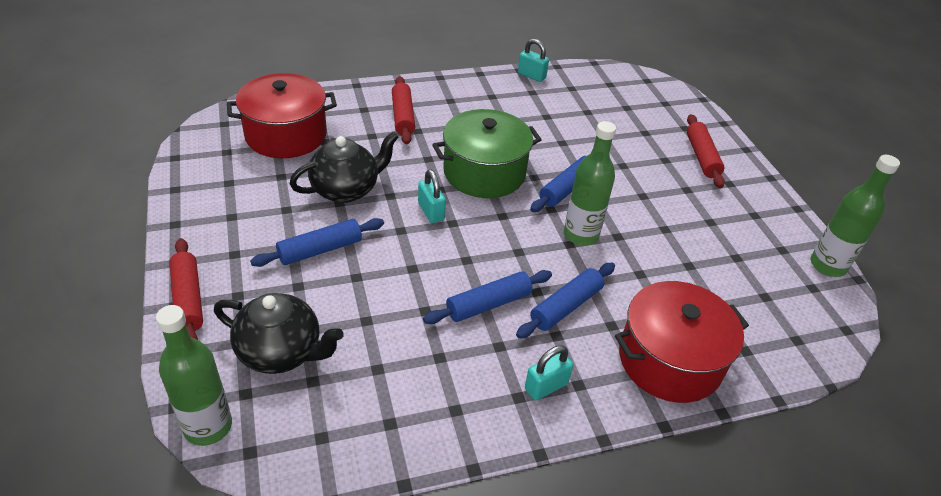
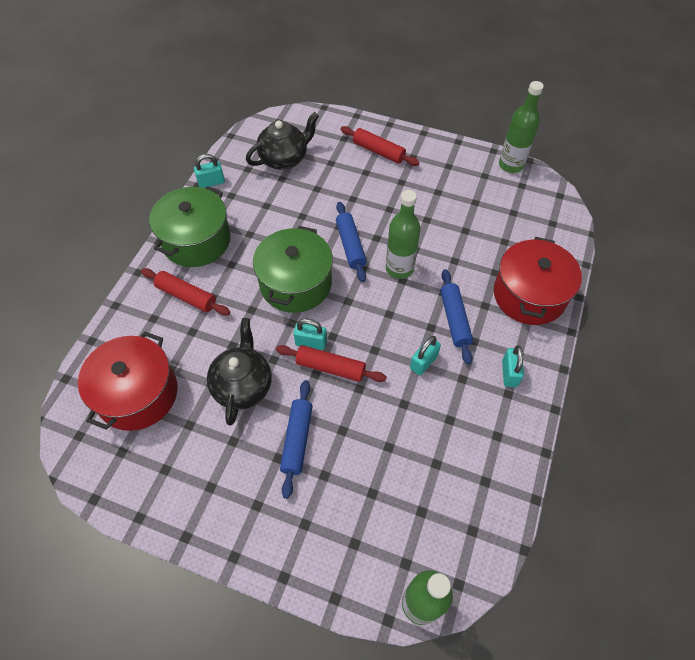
camera: 50 degrees left, 15 degrees up
red rolling pin [169,238,203,340] -> red rolling pin moved to [276,345,387,382]
black teapot [214,293,344,374] -> black teapot moved to [246,112,319,170]
blue rolling pin [423,270,552,324] -> turquoise padlock [410,336,441,375]
none -> green pot [149,186,231,267]

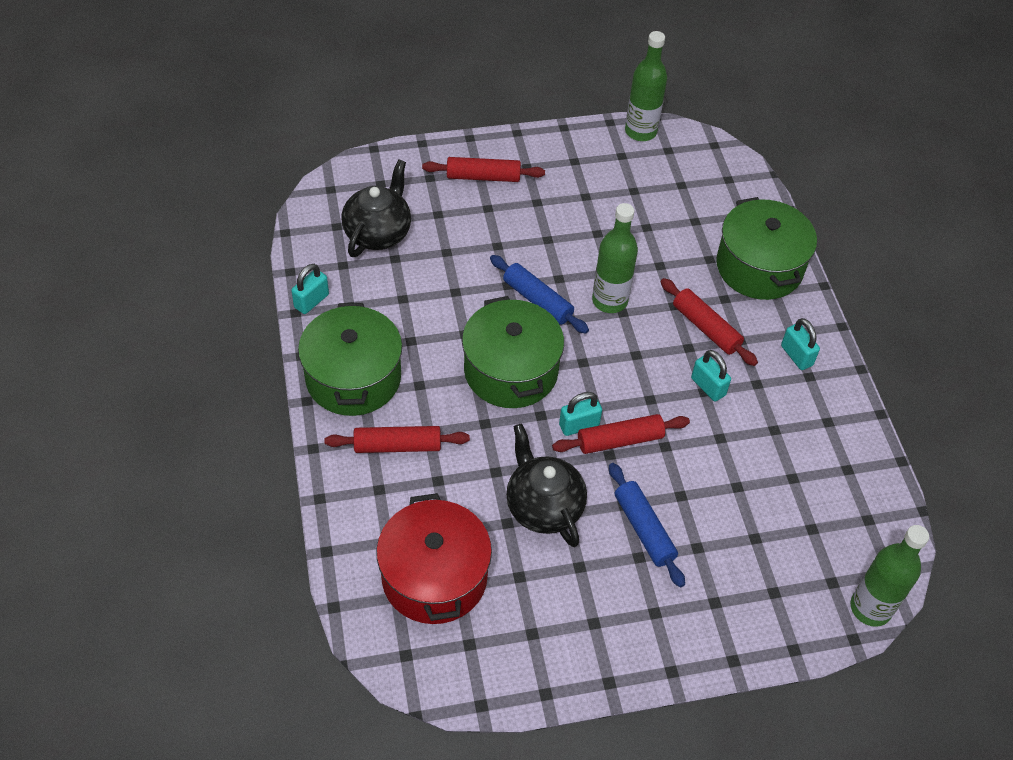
camera: 35 degrees left, 5 degrees down
turquoise padlock [410,336,441,375] -> turquoise padlock turned 45 degrees counterclockwise [691,350,731,401]
blue rolling pin [440,269,473,364] -> red rolling pin [661,278,758,366]
red pot [494,237,582,325] -> green pot [716,197,817,300]

